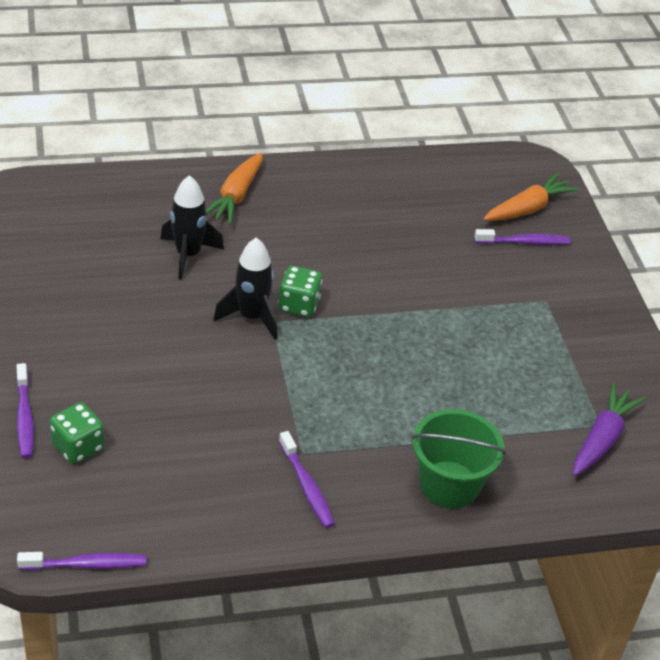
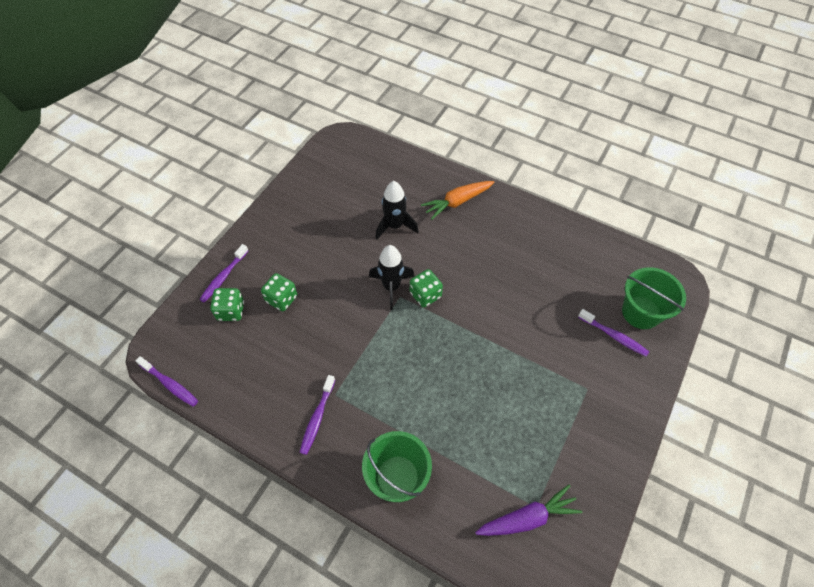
camera: 45 degrees right, 15 degrees up
orange carrot [483,173,579,221] -> green bucket [622,267,686,329]
none -> green dice [261,273,297,311]

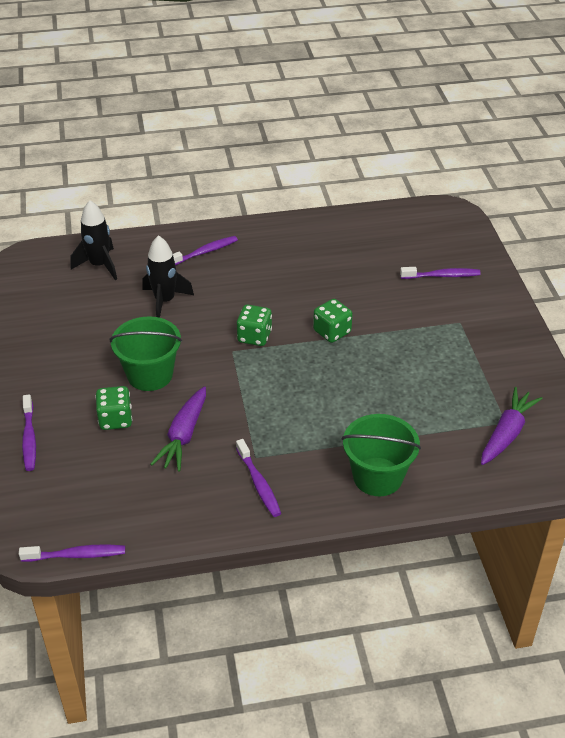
camera: 40 degrees left, 15 degrees down
green dice [210,288,244,321] -> green dice moved to [313,299,352,343]
black rocket [369,245,415,310] -> black rocket moved to [71,200,117,280]
orange carrot [421,181,494,220] -> purple toothbrush [173,236,238,265]
green bucket [622,267,686,329] -> green bucket moved to [110,316,182,391]
none -> purple carrot [150,386,206,472]

